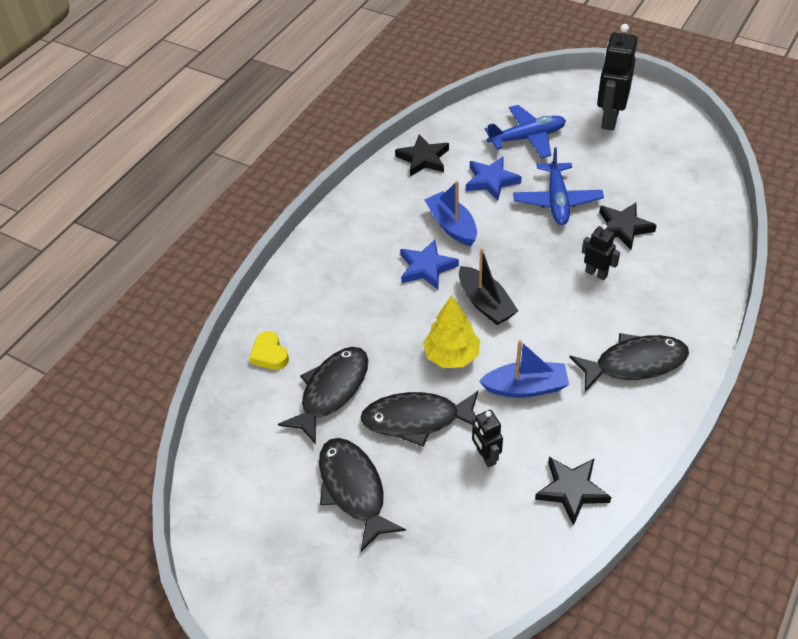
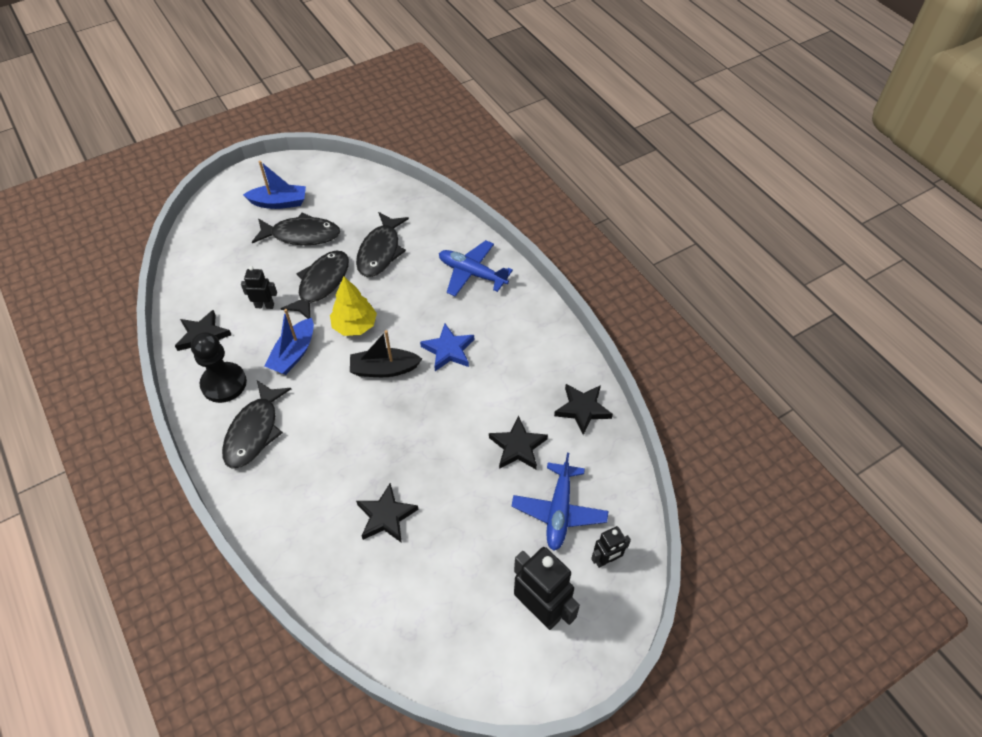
camera: 115 degrees right, 5 degrees up
yellow heart [249,331,289,370] -> none
black fish [278,347,368,444] -> black fish turned 45 degrees clockwise [356,212,409,277]
blue boat [424,181,477,246] -> blue boat moved to [243,161,306,209]
blue star [466,156,522,201] -> black star [489,416,548,469]
blue plane [513,147,604,225] -> blue plane moved to [439,240,513,296]
black robot [582,224,620,280] -> black robot moved to [591,526,631,568]
none -> black pawn [191,332,247,403]

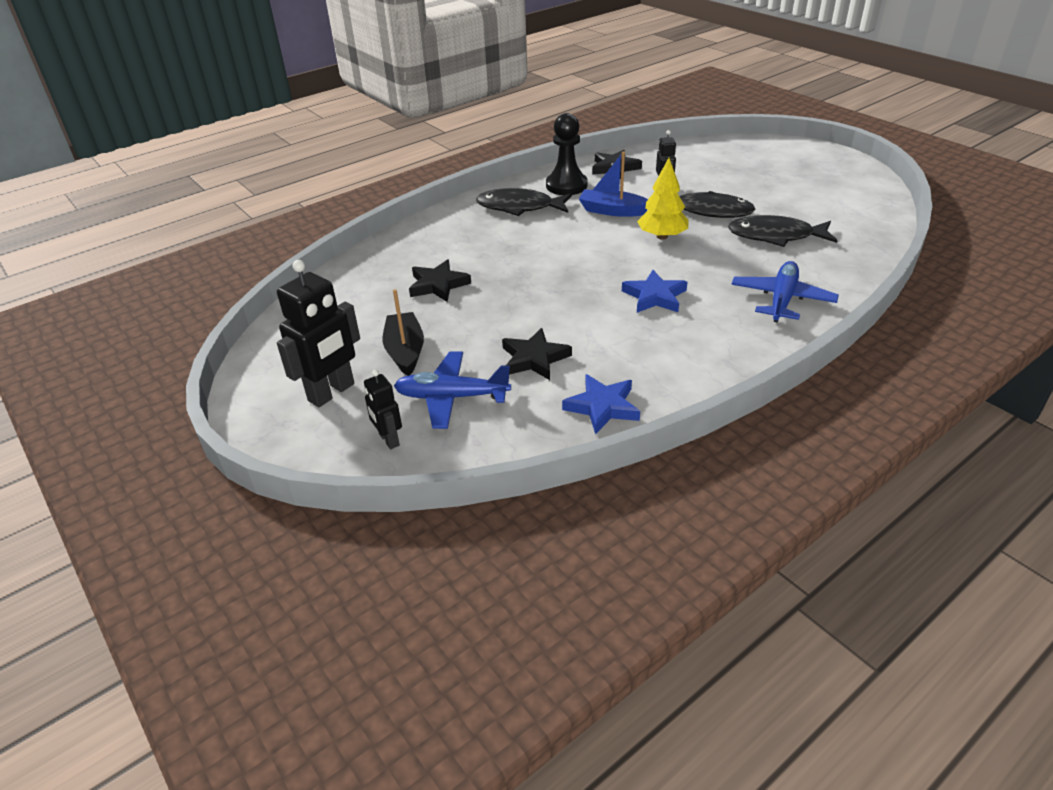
camera: 85 degrees right, 15 degrees down
blue boat [243,161,306,209] -> none
black fish [252,212,340,245] -> none
black boat [350,330,422,377] -> black boat moved to [383,289,424,376]
black star [554,384,613,435] -> blue star [562,374,640,435]

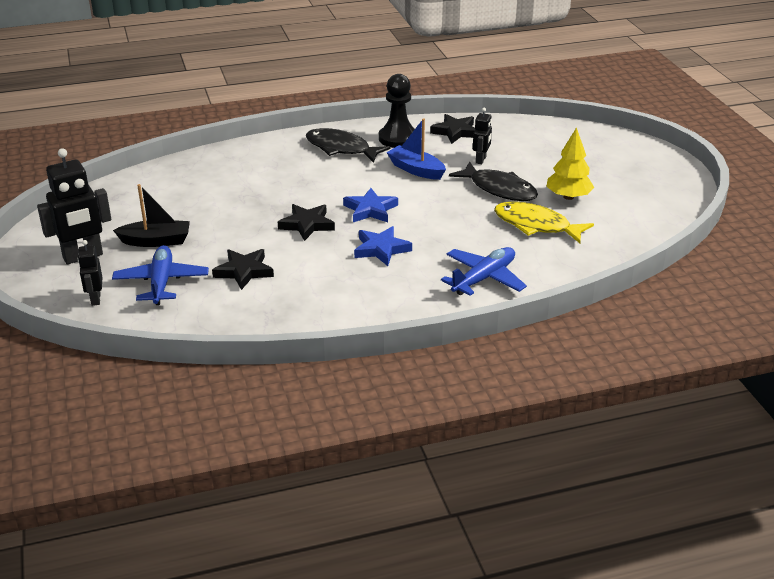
camera: 20 degrees right, 5 degrees down
black boat [383,289,424,376] -> black boat turned 75 degrees clockwise [113,184,190,247]
blue plane [394,351,511,429] -> blue plane turned 60 degrees clockwise [112,245,209,305]
black star [409,259,471,302] -> black star moved to [278,204,335,241]
blue star [562,374,640,435] -> blue star moved to [343,188,398,222]
yellow tree [637,158,689,240] -> yellow tree moved to [546,127,594,200]
black fish [728,215,838,247] -> yellow fish [494,202,594,243]

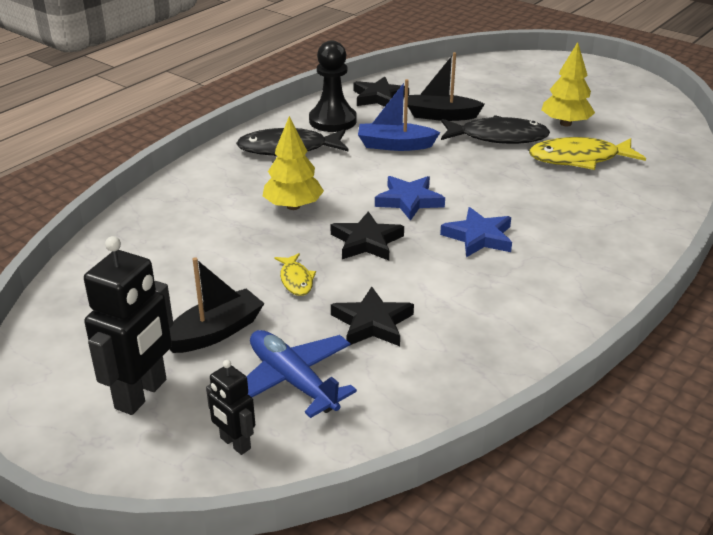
camera: 35 degrees left, 0 degrees up
blue plane [441,247,527,296] -> none
black robot [473,108,492,164] -> black boat [408,52,485,121]
none -> yellow tree [263,116,324,210]
none -> yellow fish [274,253,316,296]

